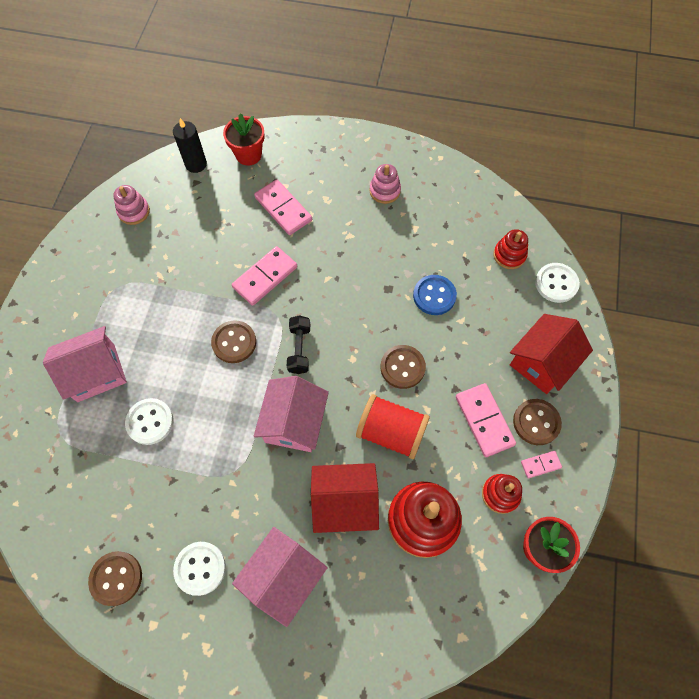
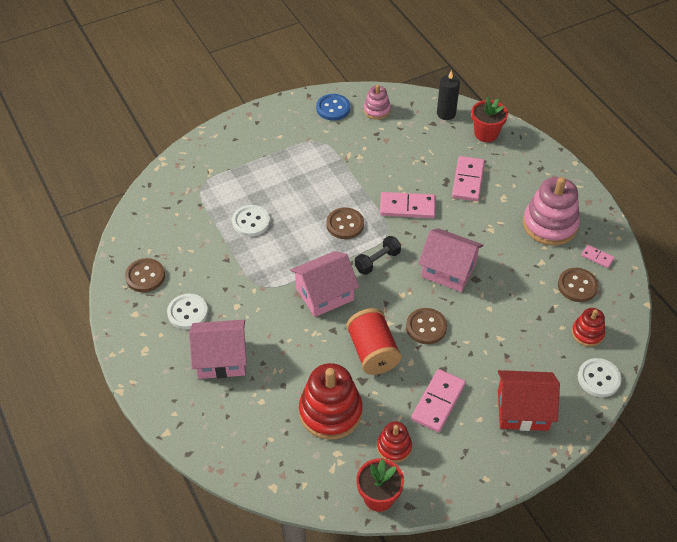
camera: 50 degrees right, 15 degrees down
pink house [43,326,127,402] -> pink house moved to [418,228,484,292]
red house [311,463,379,533] -> none
pink stacking toy [369,164,401,204] -> pink stacking toy [523,177,580,246], size x1.85
blue button [413,275,457,315] -> blue button moved to [316,94,350,121]
brown button [513,399,562,445] -> brown button moved to [558,268,598,302]
pink domino [521,451,562,478] -> pink domino moved to [581,245,615,268]

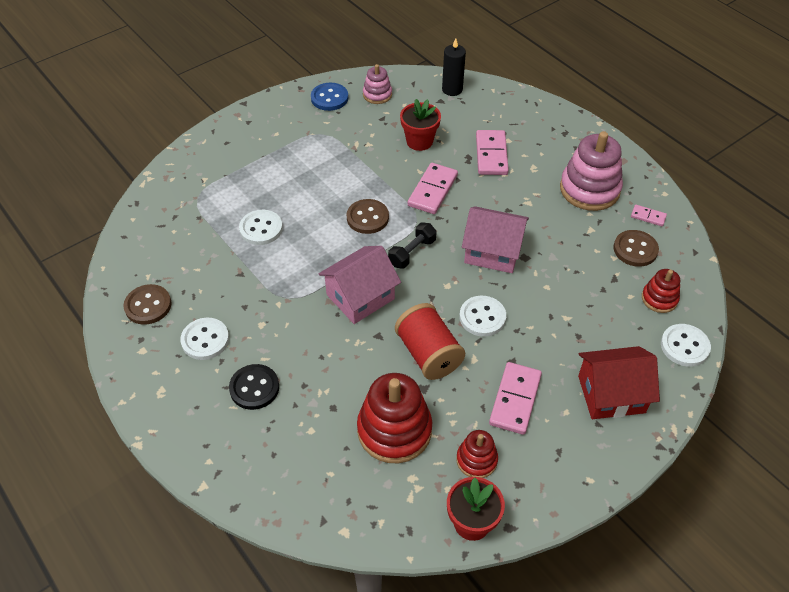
camera: 10 degrees left, 0 degrees up
pink house [189,320,247,379] -> black button [229,364,279,410]
pink domino [380,192,436,218] -> pink domino turned 60 degrees counterclockwise [407,163,458,214]
brown button [406,308,447,344] -> white button [459,296,506,337]
red flower pot [472,97,508,142] -> red flower pot moved to [400,99,441,151]

